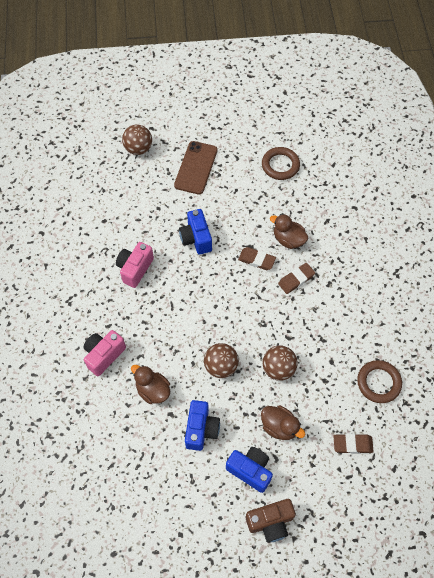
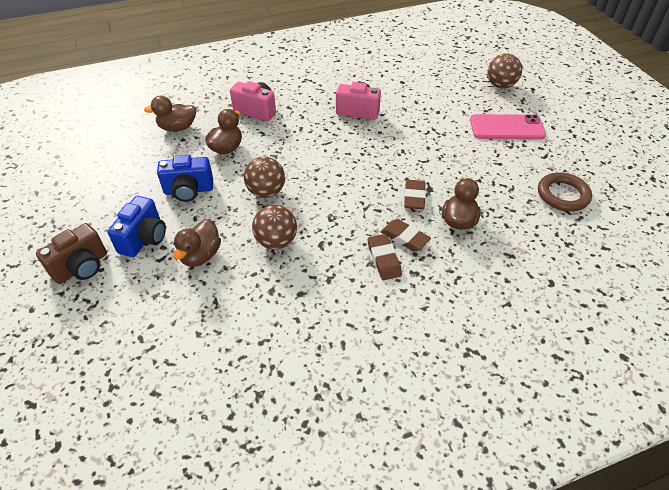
camera: 75 degrees right, 15 degrees down
brown phone [174,141,218,194] -> pink phone [470,114,546,140]
blue camera [179,209,212,255] -> none
brown camera [246,499,296,543] -> brown camera turned 105 degrees counterclockwise [36,223,107,284]
brown eraser [333,434,374,454] -> brown eraser moved to [368,234,402,280]
brown ring [357,360,402,403] -> none
none -> brown duck [144,96,196,132]

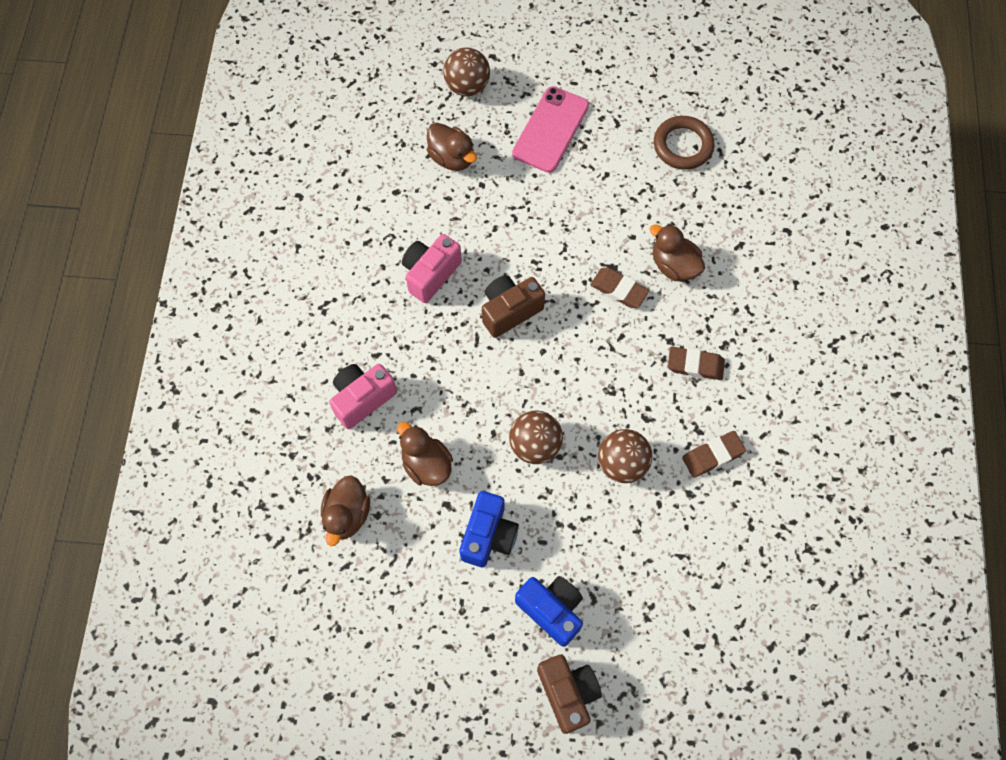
camera: 65 degrees left, 20 degrees up
brown duck [173,219,221,267] -> brown duck moved to [427,123,477,171]
brown eraser [380,219,431,252] -> brown eraser moved to [682,431,746,478]
none -> brown camera [482,275,545,338]

